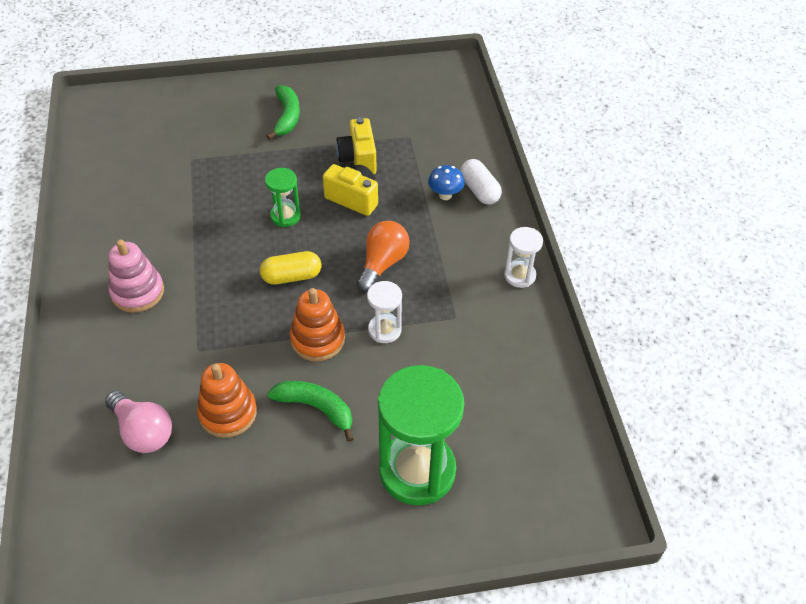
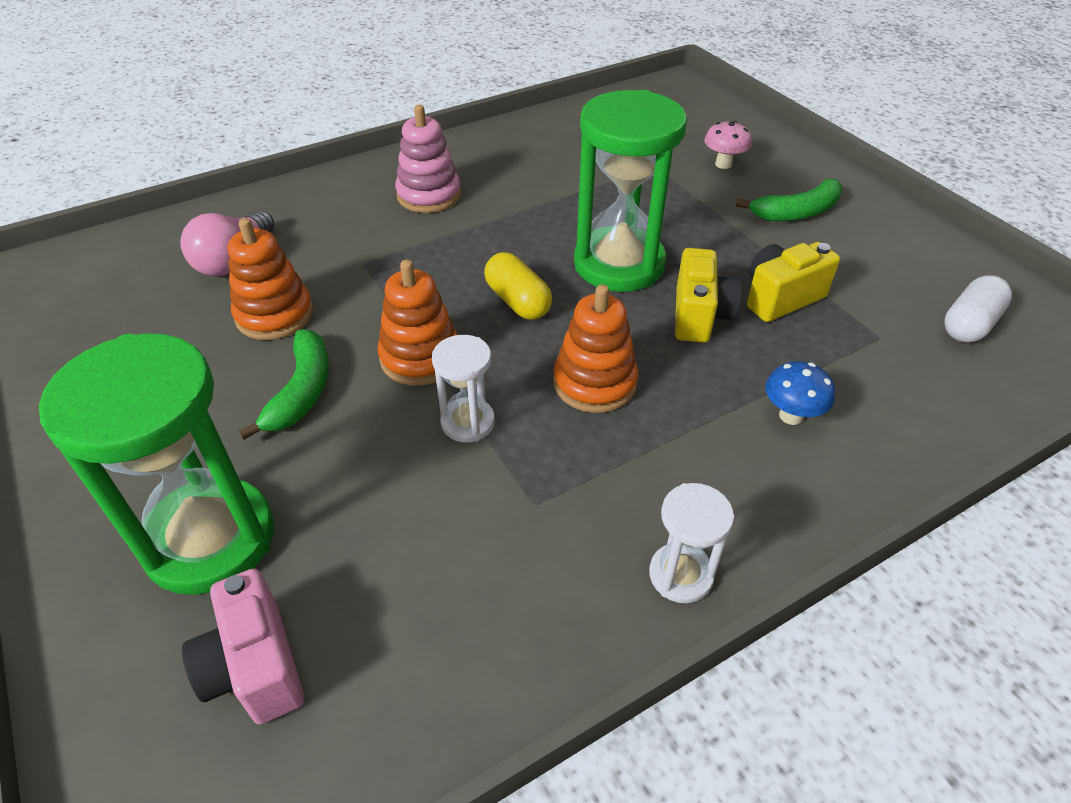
camera: 70 degrees right, 5 degrees down
green hourglass [265,168,301,227] -> green hourglass [574,90,687,292], size x2.06
orange light bulb [356,221,410,292] -> orange stacking toy [553,284,638,413]
white capsule [460,159,502,205] -> white capsule moved to [944,275,1012,343]
none -> pink camera [182,568,304,724]
none -> pink mushroom [704,121,752,169]

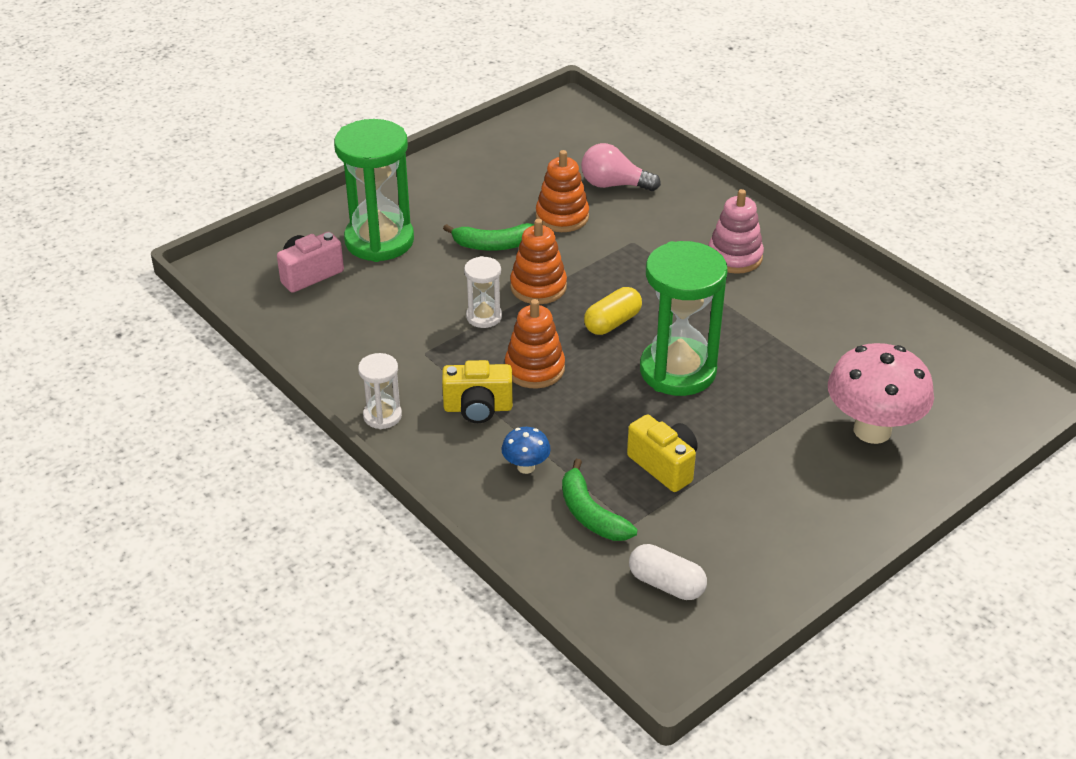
camera: 80 degrees right, 5 degrees down
yellow camera [675,248,743,343] -> yellow camera moved to [442,360,513,423]
pink mushroom [704,121,752,169] -> pink mushroom [828,343,934,444], size x2.17
green banana [736,179,842,221] -> green banana moved to [562,459,637,541]

